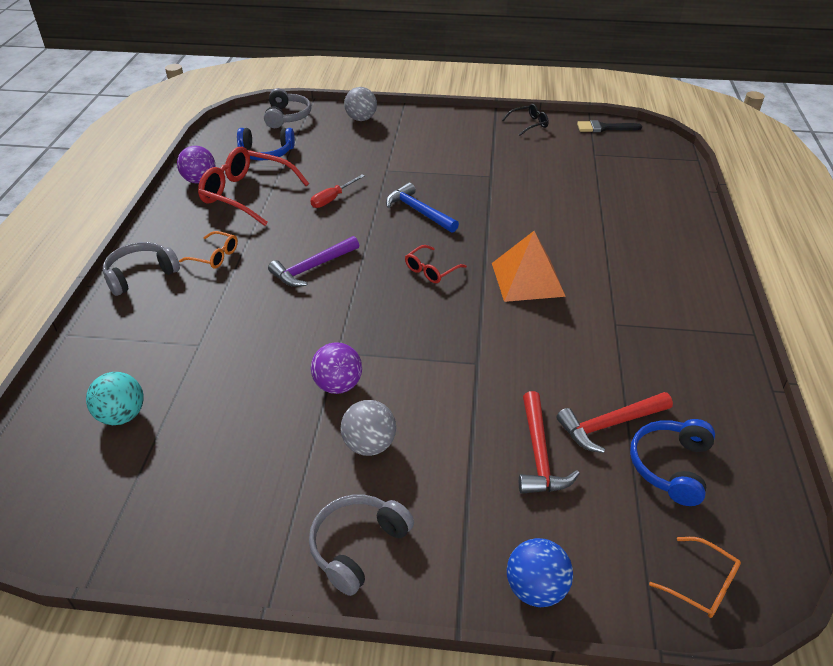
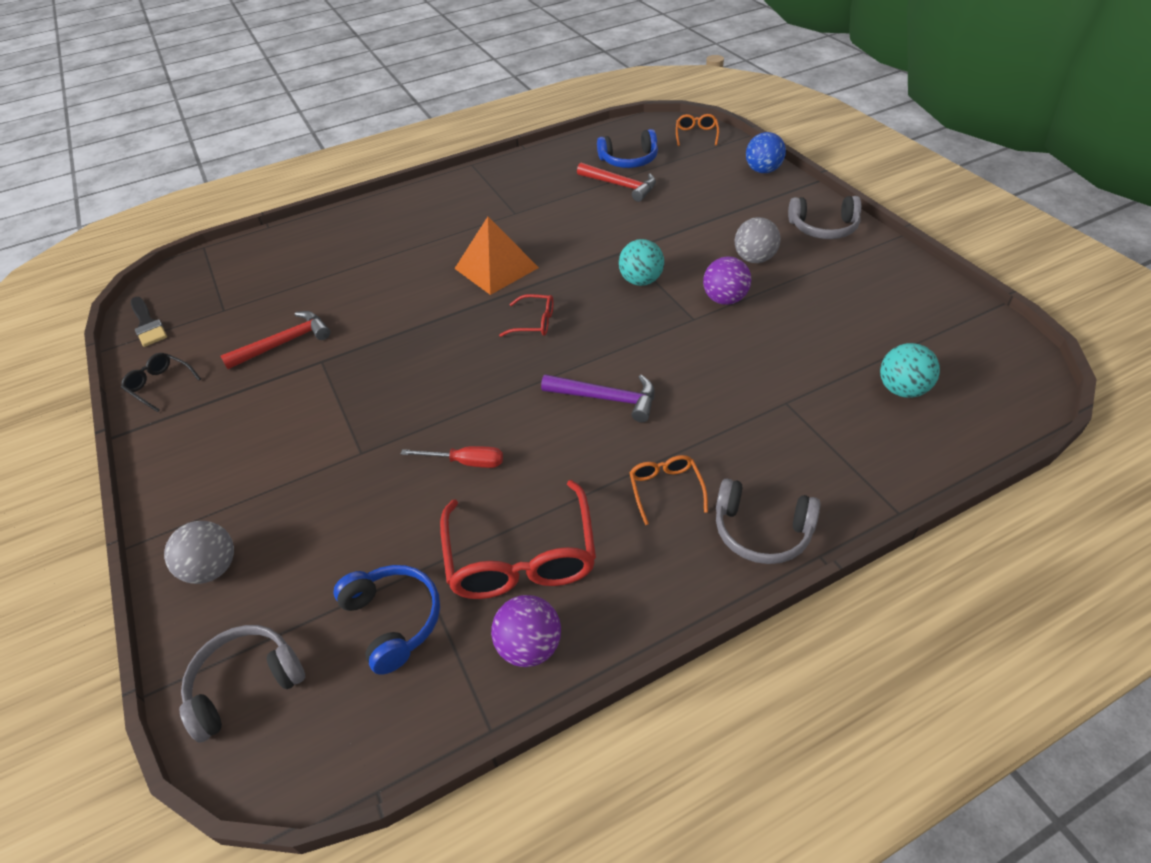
camera: 120 degrees left, 5 degrees up
blue hammer [386,183,459,233] -> none
red hammer [519,391,580,494] -> red hammer moved to [220,311,330,369]
none -> turquoise ball [619,239,664,286]

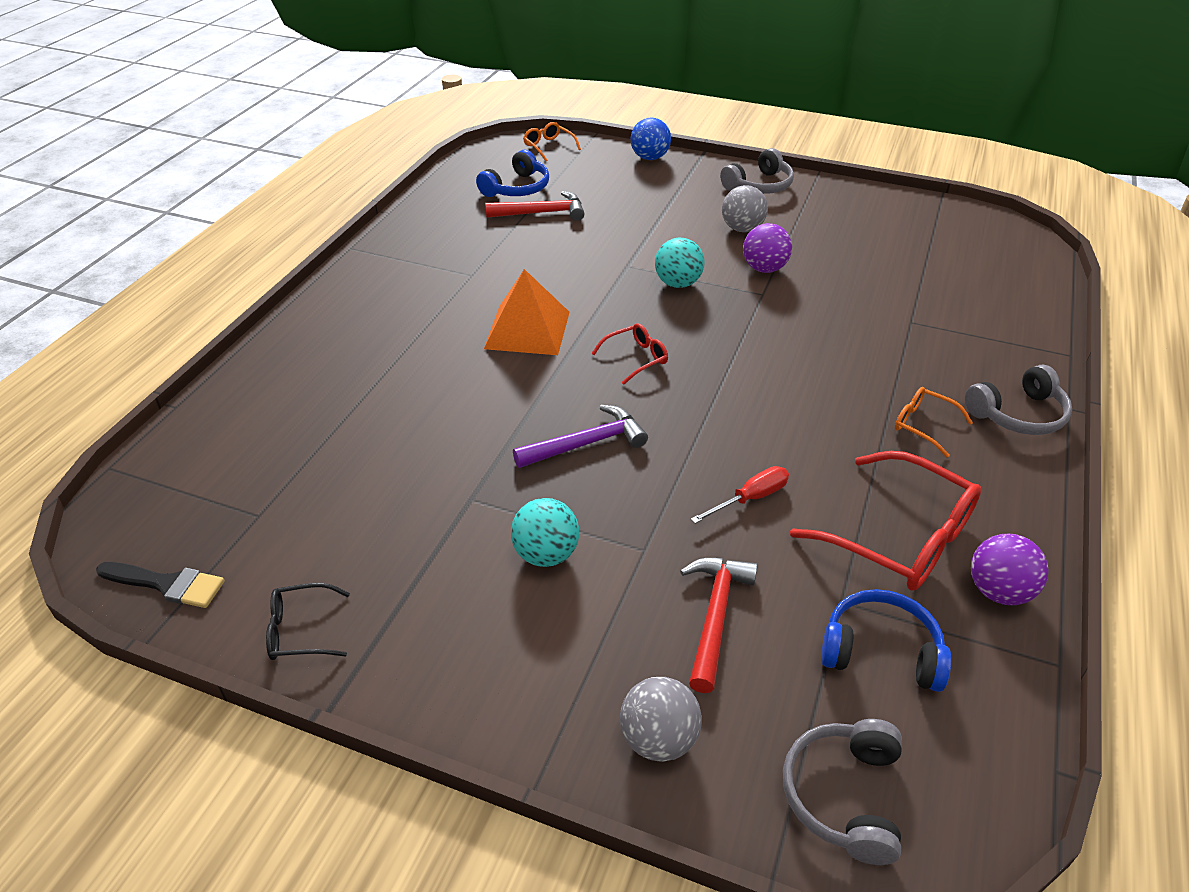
camera: 45 degrees left, 5 degrees down
red hammer [220,311,330,369] -> red hammer moved to [680,558,758,693]
purple hammer [541,374,655,422] -> purple hammer moved to [513,405,648,468]
turquoise ball [880,343,940,398] -> turquoise ball moved to [511,498,579,567]

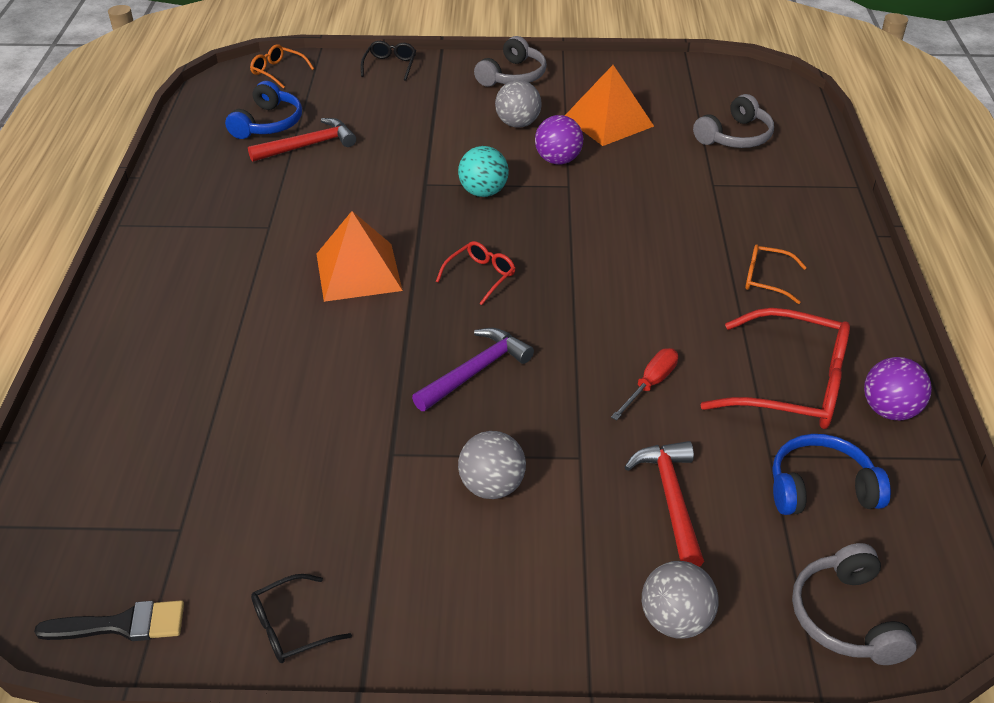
camera: 20 degrees left, 0 degrees up
turquoise ball [511,498,579,567] -> grey ball [458,431,526,499]
blue ball [631,118,671,160] -> black glasses [361,41,416,81]
grey headphones [965,365,1072,435] -> grey headphones moved to [693,94,774,148]
none -> orange pyramid [565,65,654,146]

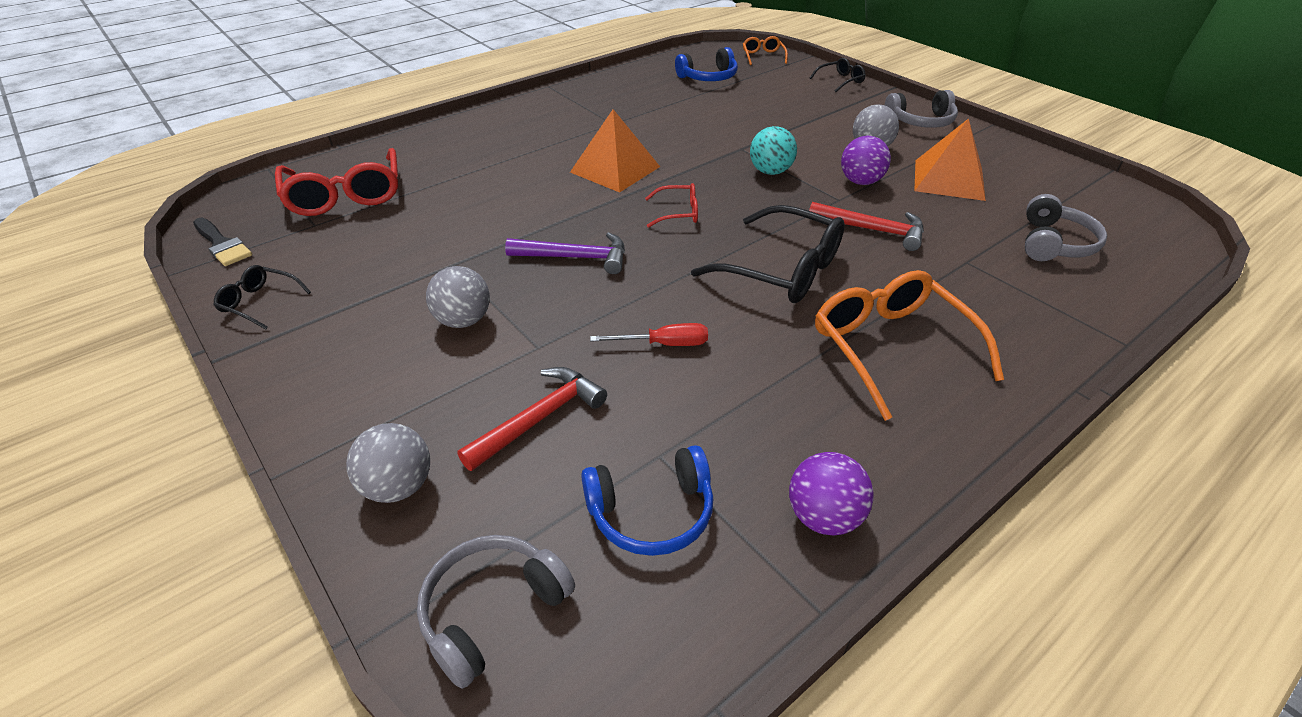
camera: 50 degrees right, 0 degrees up
red hammer [248,118,356,162] -> red hammer moved to [809,202,924,251]
grey headphones [693,94,774,148] -> grey headphones turned 75 degrees counterclockwise [1025,194,1107,261]
red glasses [701,308,850,429] -> red glasses moved to [275,148,398,216]
orange glasses [745,244,807,304] -> orange glasses [815,270,1004,421], size x2.00
blue headphones [772,434,891,515] -> blue headphones turned 120 degrees clockwise [581,445,713,556]
none -> black glasses [691,205,845,303]

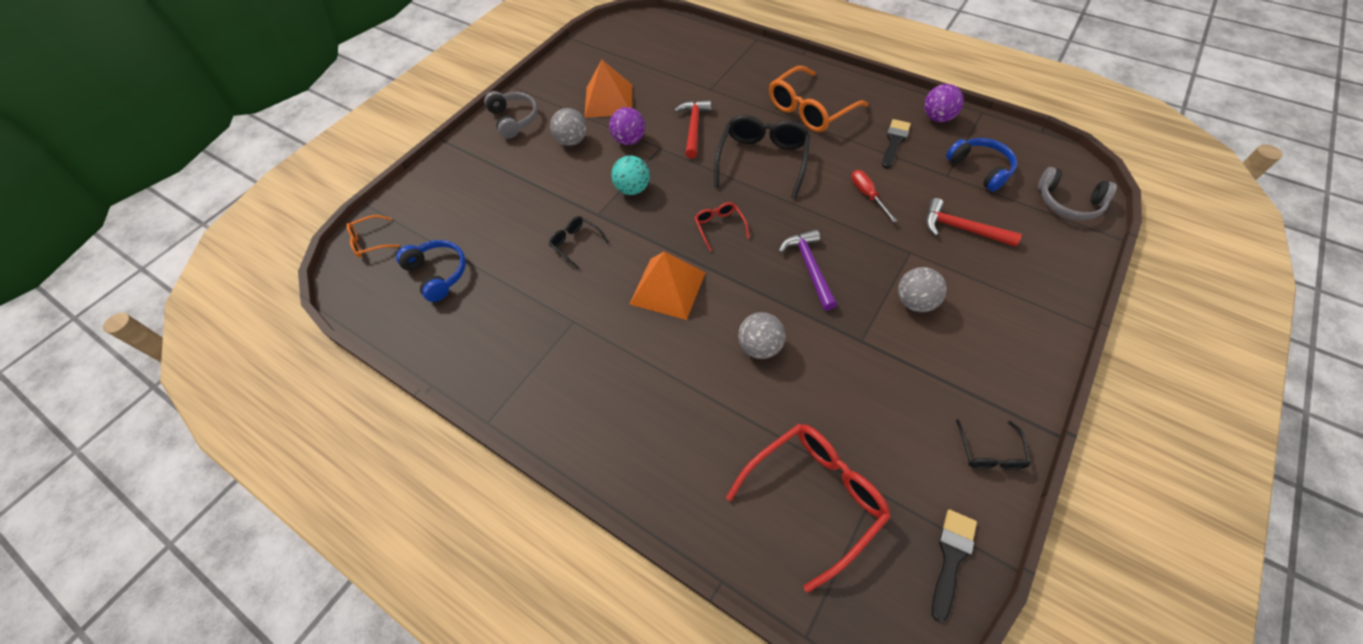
camera: 105 degrees left, 15 degrees up
grey ball [346,423,430,503] -> grey ball moved to [738,312,785,359]
black glasses [810,58,866,92] -> black glasses moved to [549,216,609,269]
grey headphones [1025,194,1107,261] -> none
none -> black brush [882,119,911,169]

